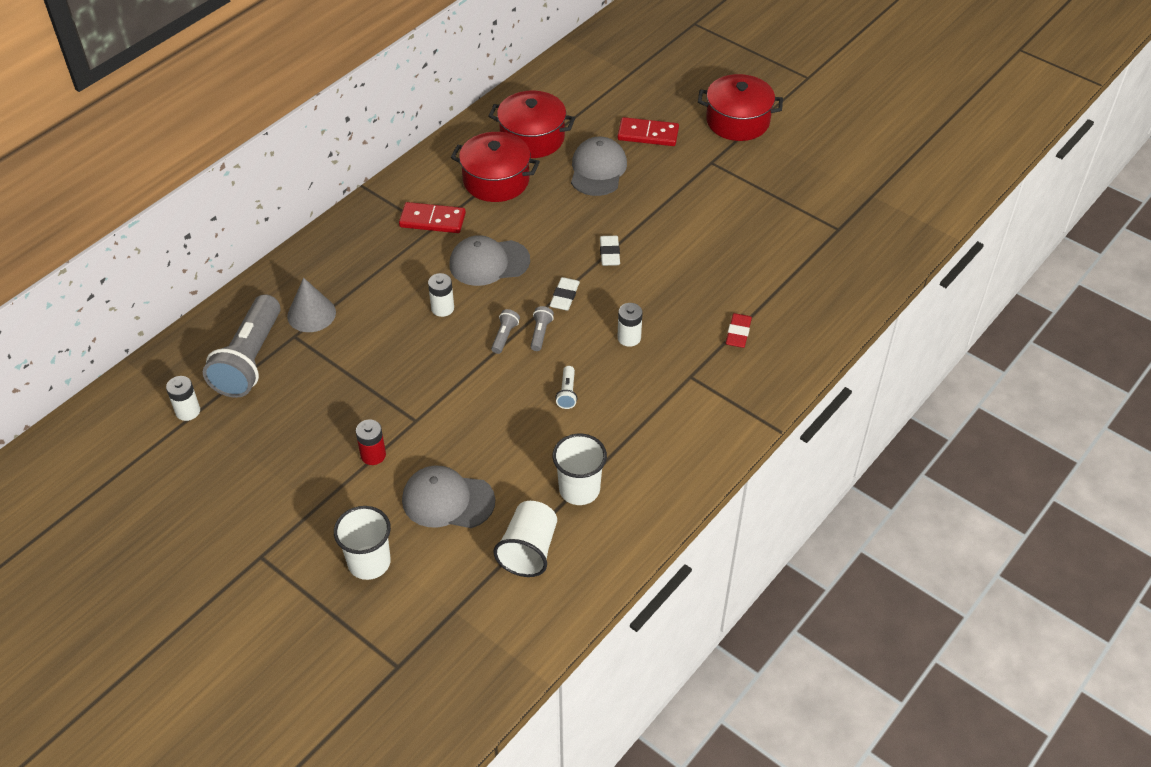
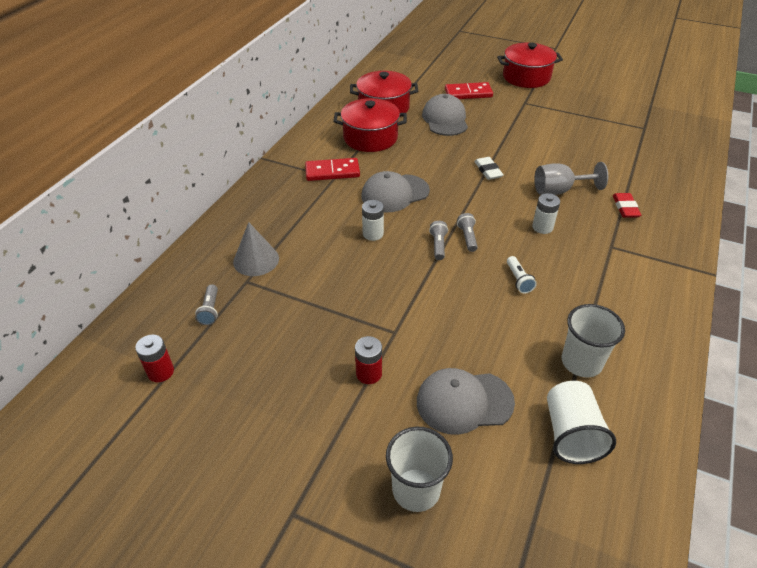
camera: 15 degrees left, 5 degrees down
white battery [166,376,200,421] -> red battery [135,334,174,382]
grey flashlight [203,294,281,398] -> grey flashlight [195,284,218,325], size x0.40
white eraser [550,277,580,311] -> none
none -> grey goblet [534,162,608,195]

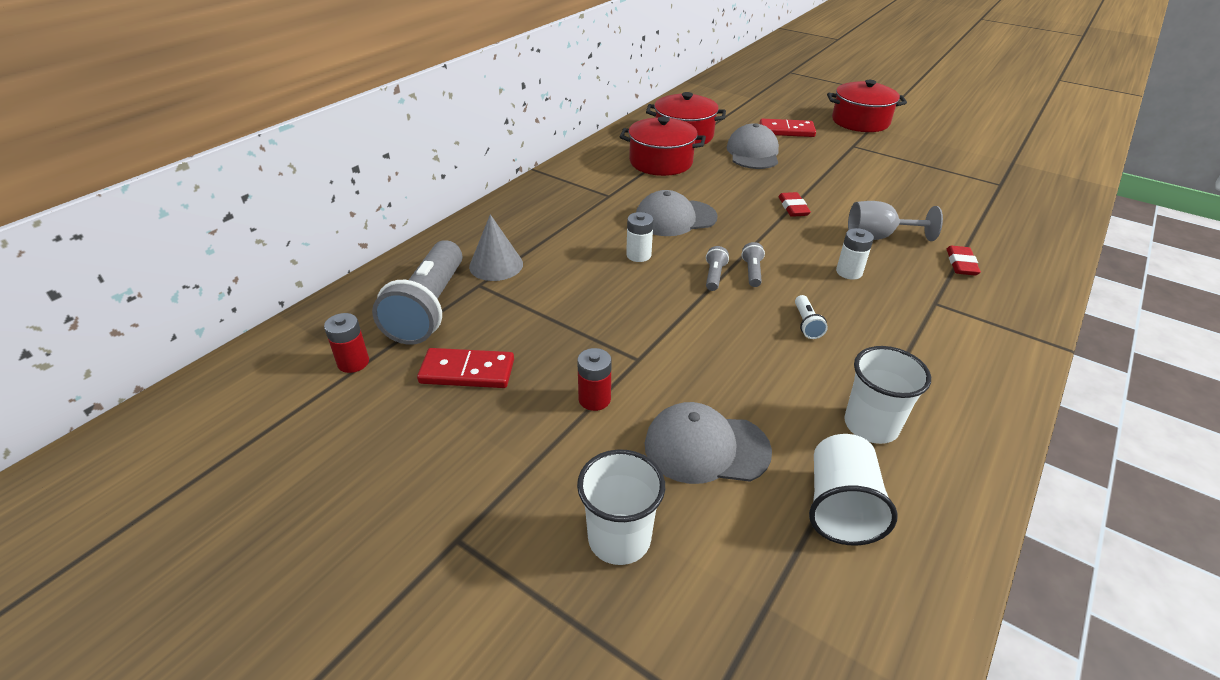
camera: 10 degrees right, 5 degrees down
grey flashlight [195,284,218,325] -> grey flashlight [372,240,462,345], size x2.48
red domino [305,158,360,181] -> red domino moved to [417,348,514,388]
white eraser [474,157,504,180] -> red eraser [778,192,811,217]

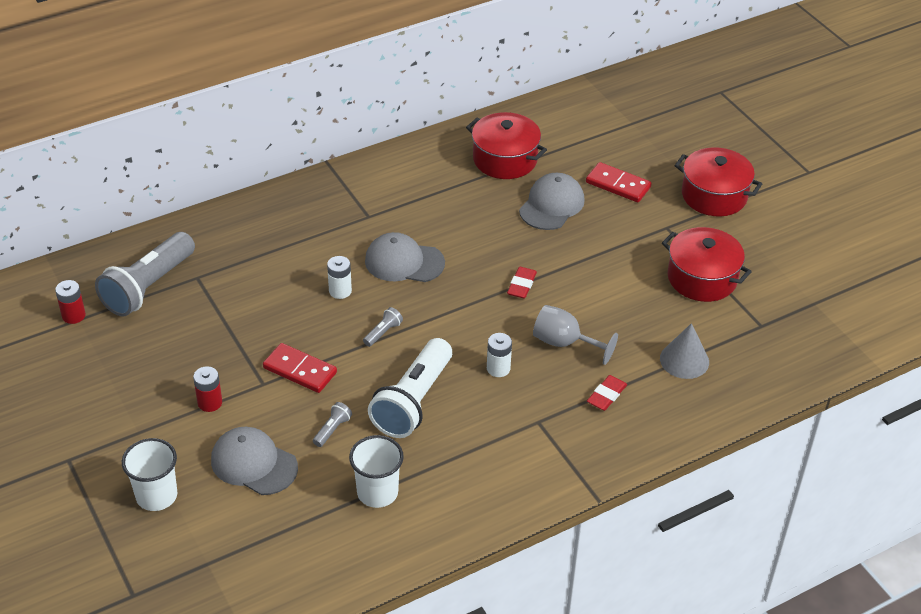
camera: 25 degrees right, 5 degrees up
red domino [417,348,514,388] -> red domino moved to [263,343,337,393]
grey cone [469,214,523,281] -> grey cone moved to [660,323,709,379]
red pot [619,116,706,176] -> red pot moved to [662,227,752,302]
grey flashlight [741,242,765,287] -> grey flashlight moved to [313,402,352,447]
white flashlight [795,295,828,339] -> white flashlight [368,338,452,438], size x2.48
white cup [809,434,898,546] -> none

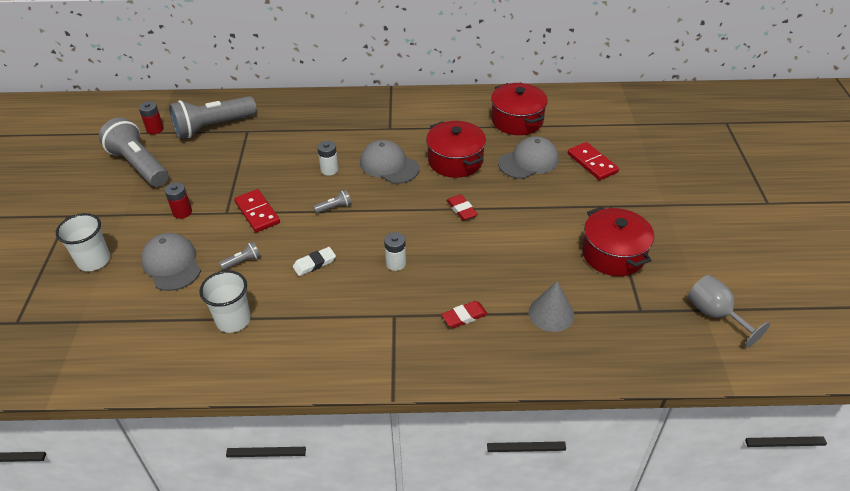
camera: 30 degrees right, 0 degrees up
white flashlight [368,338,452,438] -> white eraser [293,247,336,276]
red eraser [507,267,537,299] -> red eraser turned 75 degrees counterclockwise [446,194,478,221]
grey goblet [533,305,618,365] -> grey goblet moved to [688,275,770,347]
red pot [675,147,762,217] -> red pot moved to [426,121,486,178]
none -> grey flashlight [99,117,168,187]

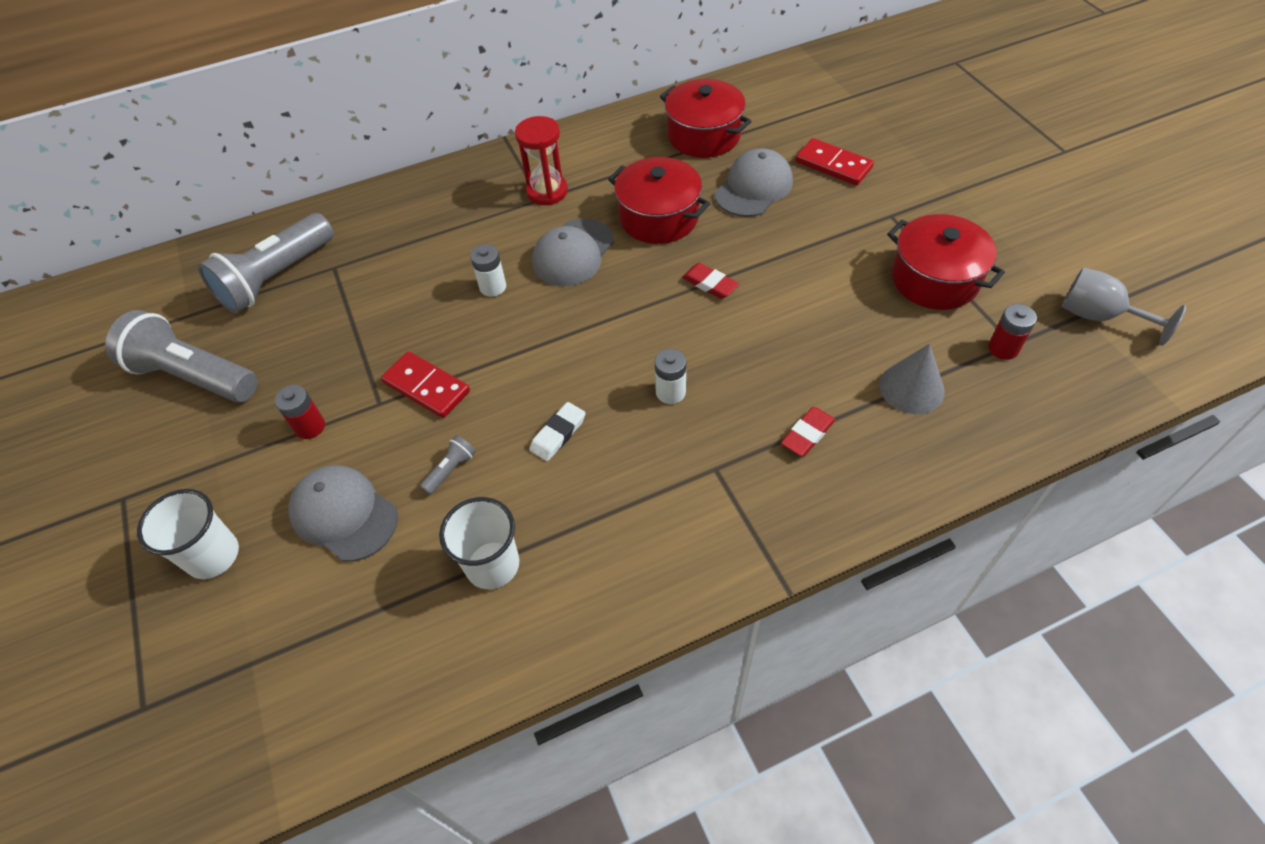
camera: 20 degrees left, 10 degrees up
red battery [139,101,164,134] -> red battery moved to [988,304,1037,360]
grey flashlight [313,190,352,214] -> none
grey cap [360,140,419,184] -> grey cap turned 75 degrees counterclockwise [532,219,614,286]
none -> red hourglass [515,116,568,205]

